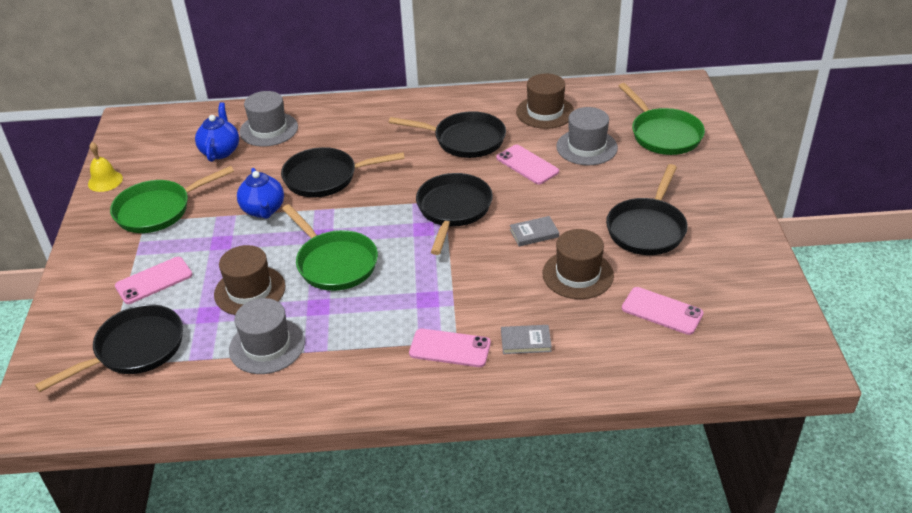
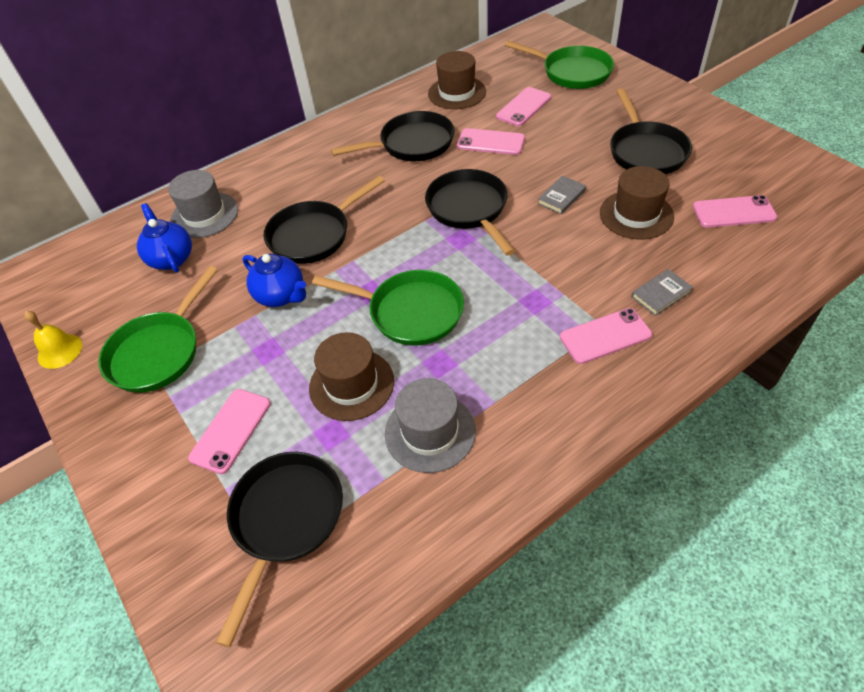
camera: 30 degrees left, 10 degrees up
grey hat [556,107,618,165] -> pink phone [496,87,551,126]

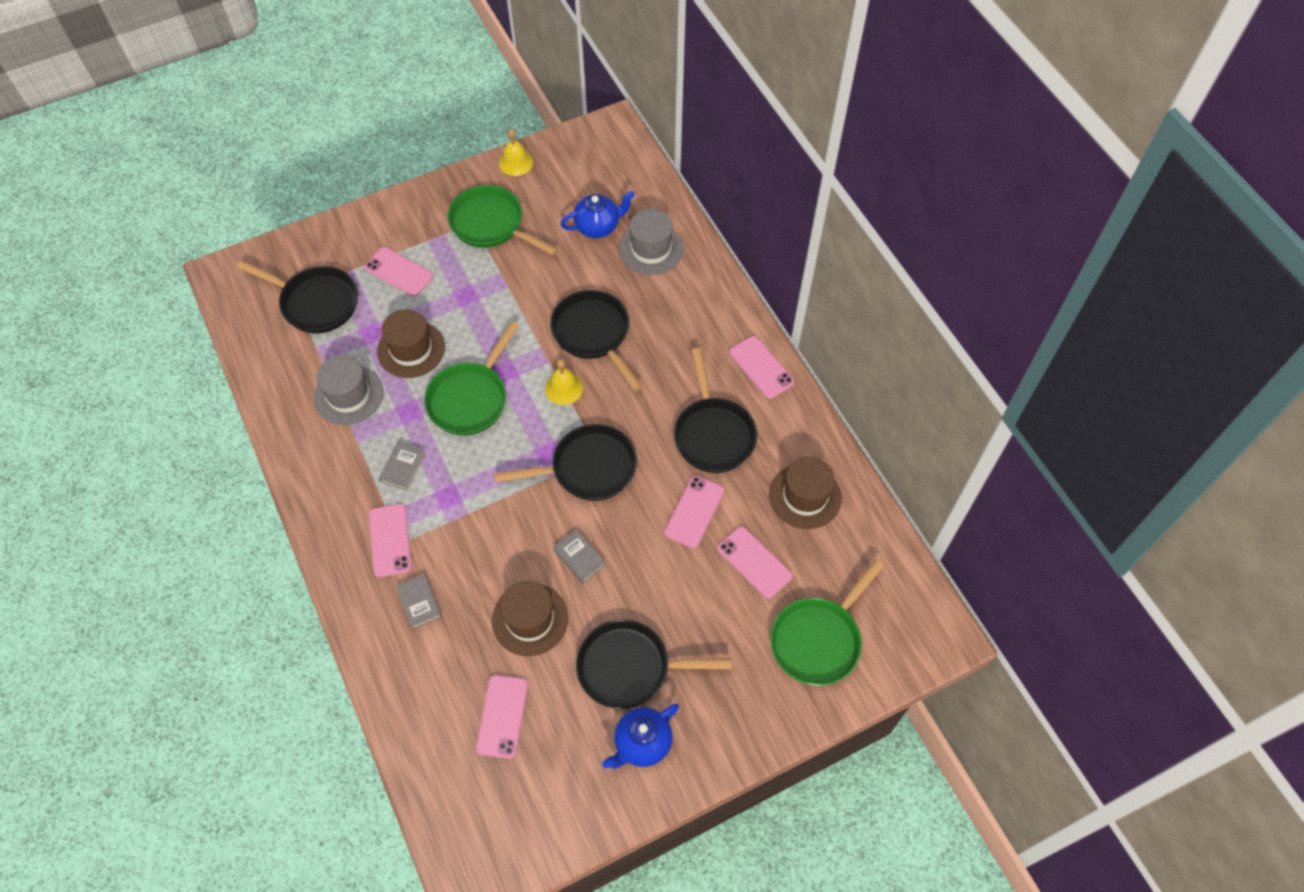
camera: 95 degrees right, 10 degrees up
blue teapot [243,254,306,307] -> blue teapot moved to [602,703,679,769]
none -> grey book [379,441,426,490]
none -> yellow bell [545,359,583,405]
none -> pink phone [729,336,794,399]

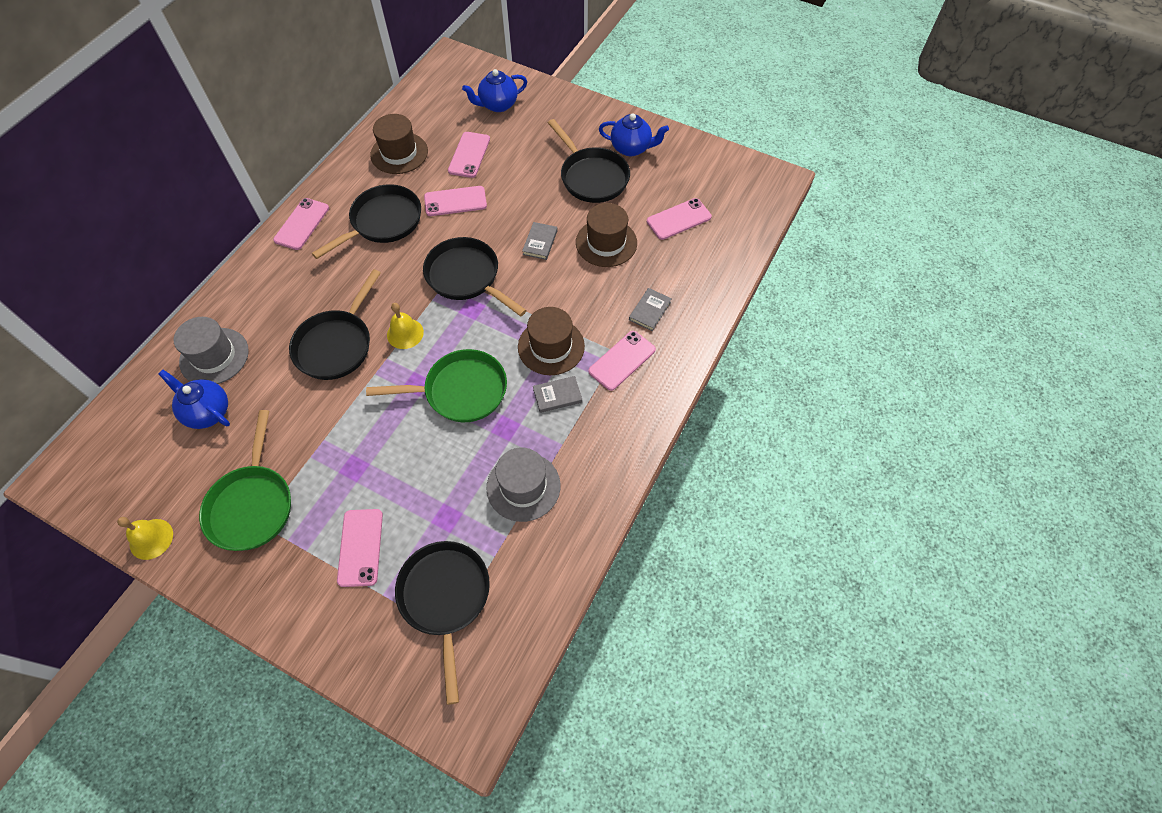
camera: 125 degrees left, 0 degrees up
brown hat [377,309,445,378] -> brown hat moved to [518,307,585,375]
green pan [770,559,884,686] -> blue teapot [462,69,527,112]

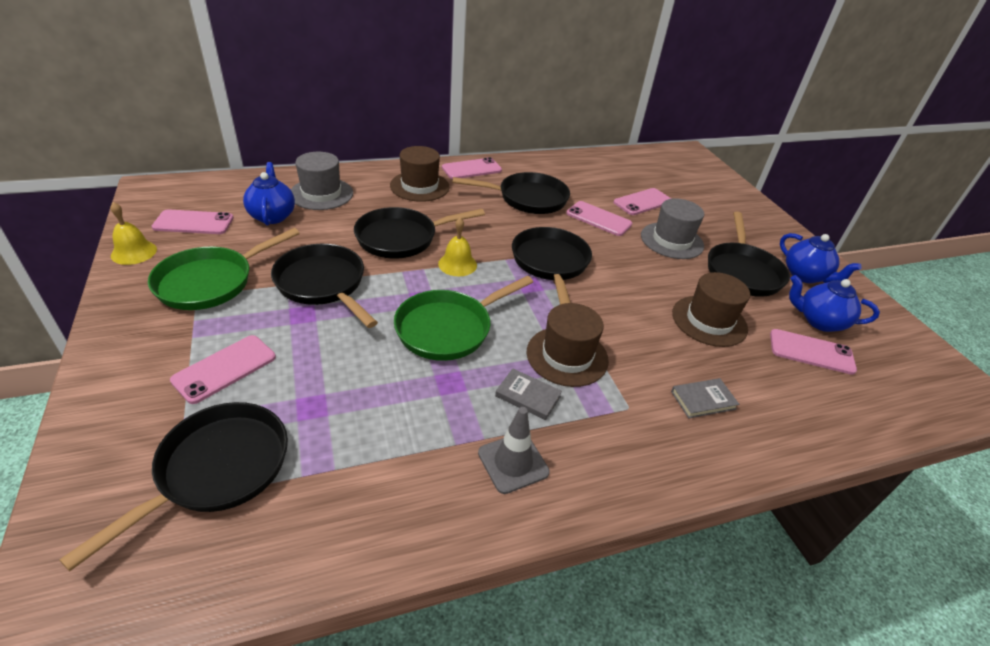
camera: 40 degrees right, 20 degrees down
green pan [366,349,507,422] -> green pan turned 105 degrees clockwise [394,276,533,361]
brown hat [370,114,428,174] -> brown hat moved to [390,146,449,202]
blue teapot [462,69,527,112] -> blue teapot moved to [789,275,880,332]
grey hat [487,448,560,522] -> grey hat moved to [641,198,704,259]
grey book [522,222,557,260] -> none
pink phone [588,331,656,391] -> pink phone moved to [151,209,234,234]
none -> black pan [271,244,378,328]
none -> grey traffic cone [478,407,550,494]

